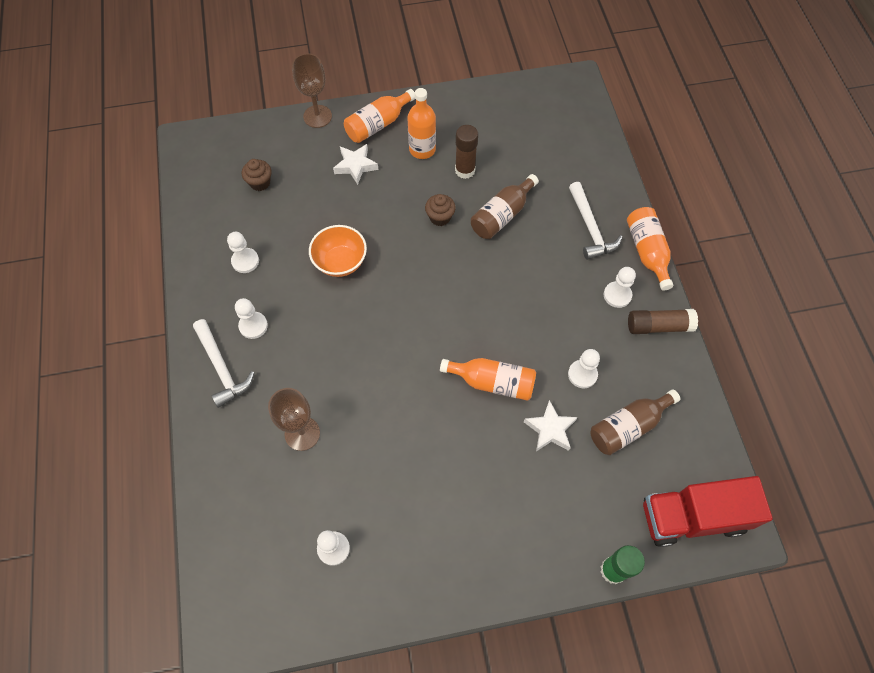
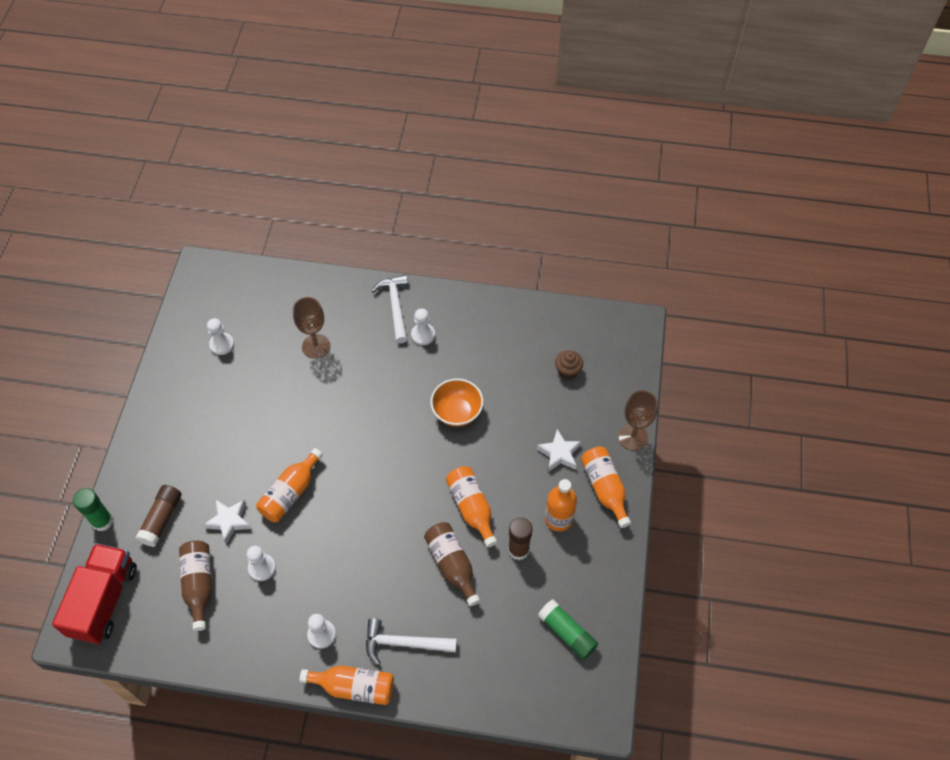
camera: 110 degrees right, 5 degrees down
white hammer [193,319,254,408] -> white hammer turned 90 degrees clockwise [372,275,408,343]
white pawn [227,232,259,273] -> none
brown cupcake [425,194,456,226] -> orange bottle [446,466,497,548]
brown glue stick [628,309,698,334] -> brown glue stick moved to [136,485,181,547]
none -> green glue stick [538,599,598,660]

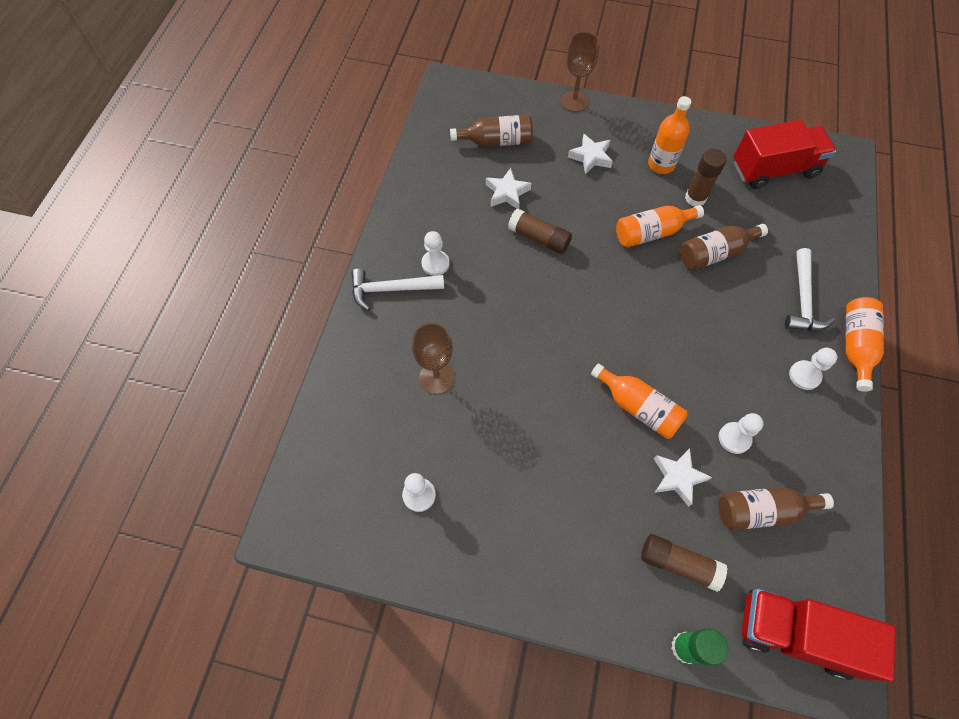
camera: 85 degrees left, 5 degrees up
orange bowl [430,379,483,427] -> brown glue stick [508,209,572,254]
green glue stick [538,599,598,660] -> red truck [734,120,836,189]
brown cupcake [555,350,583,379] -> brown bottle [450,115,533,147]
orange bottle [581,446,631,528] -> none
none -> white star [486,168,532,209]

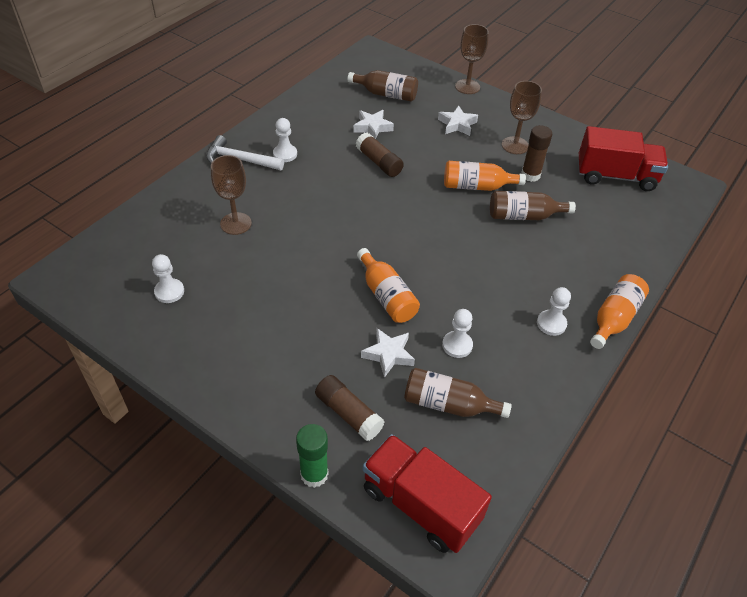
camera: 20 degrees right, 15 degrees down
orange bottle [648,96,691,174] -> brown goblet [502,81,542,154]
white hammer [785,248,835,330] -> none

